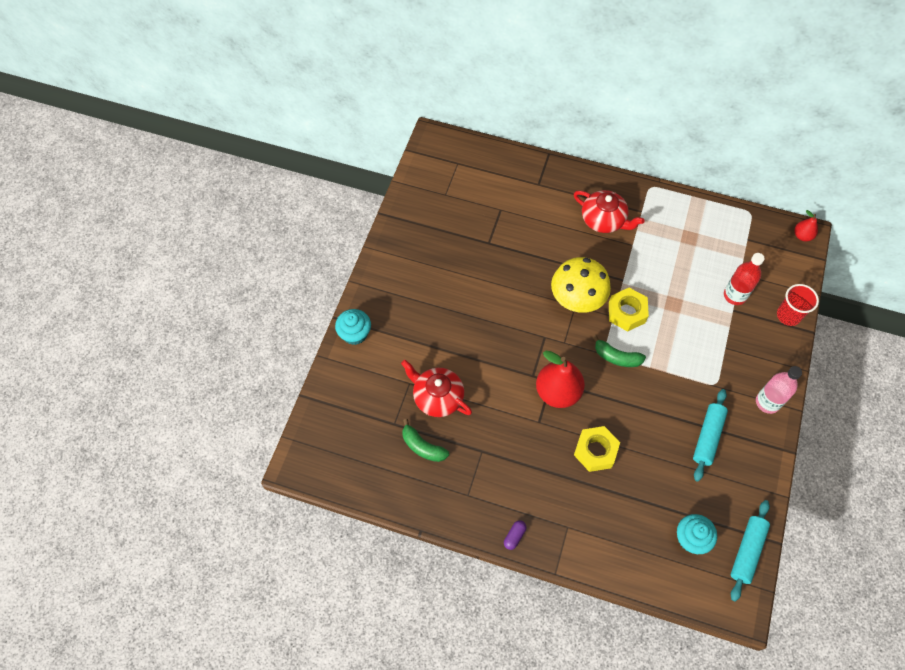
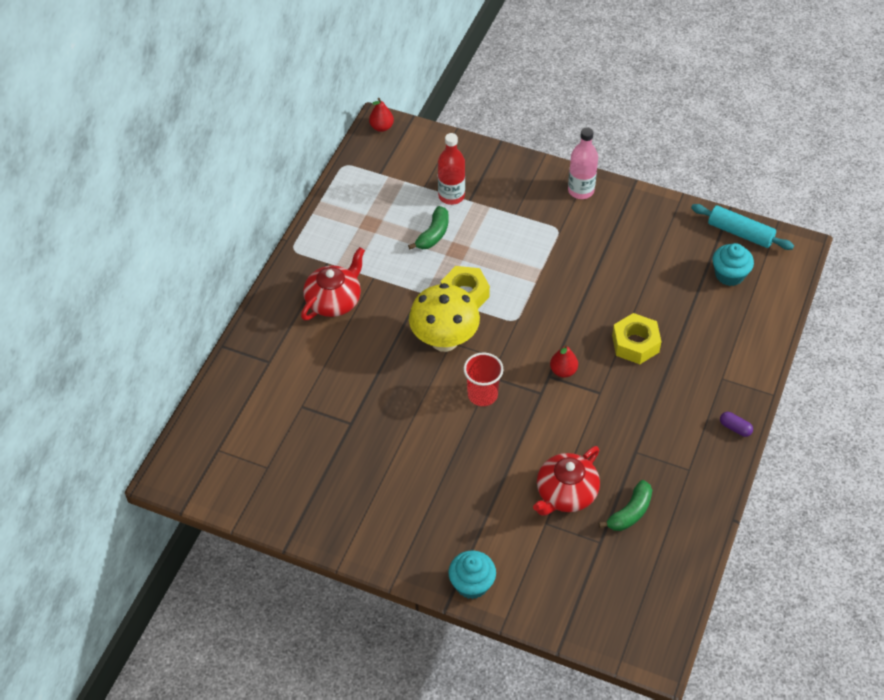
camera: 85 degrees left, 10 degrees down
red pear [536,351,585,408] -> red pear [550,344,578,378], size x0.51
green banana [592,335,646,367] -> green banana moved to [408,206,449,249]
turquoise rolling pin [693,389,728,482] -> none
red cup [777,284,819,326] -> red cup moved to [464,353,503,406]

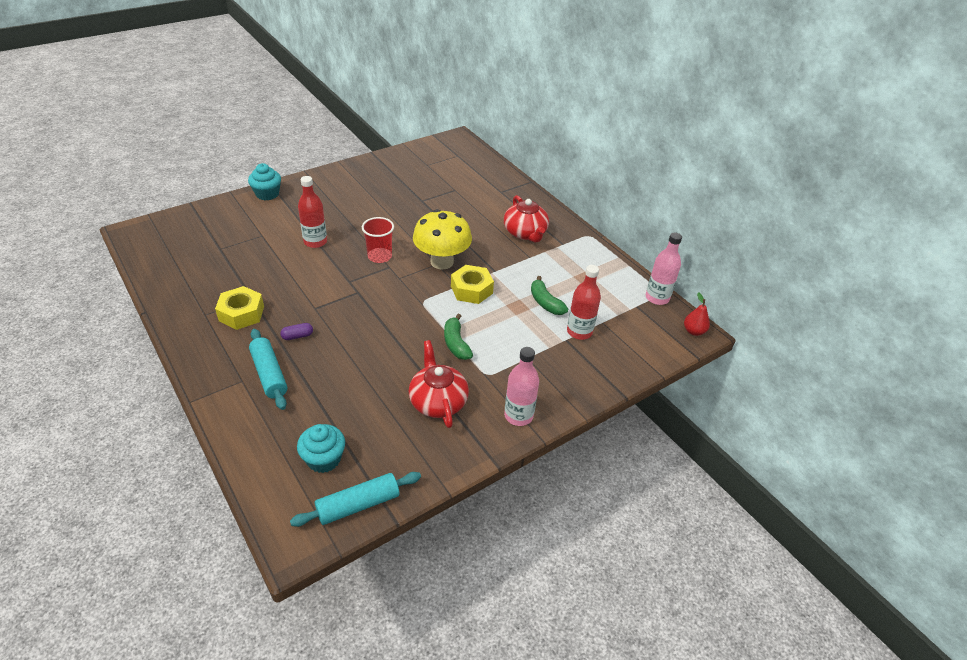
camera: 120 degrees right, 10 degrees down
red teapot [533,446,600,516] -> red teapot moved to [409,340,469,428]
red pear [550,344,578,378] -> none
green banana [599,480,652,531] -> green banana moved to [444,314,473,360]
yellow nut [612,313,662,364] -> yellow nut moved to [215,286,264,330]
purple capsule [720,412,753,437] -> purple capsule moved to [280,323,313,340]
none -> turquoise rolling pin [249,329,287,410]
none -> red bottle [298,176,327,248]
none -> pink bottle [646,232,682,305]

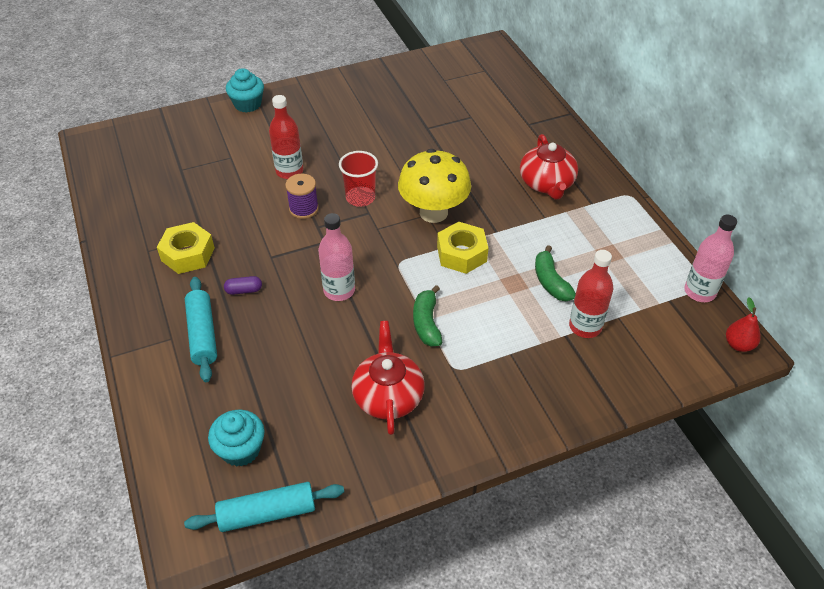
camera: 15 degrees right, 5 degrees up
pink bottle [504,347,539,426] -> pink bottle moved to [318,213,355,301]
none -> purple spool [285,174,319,219]

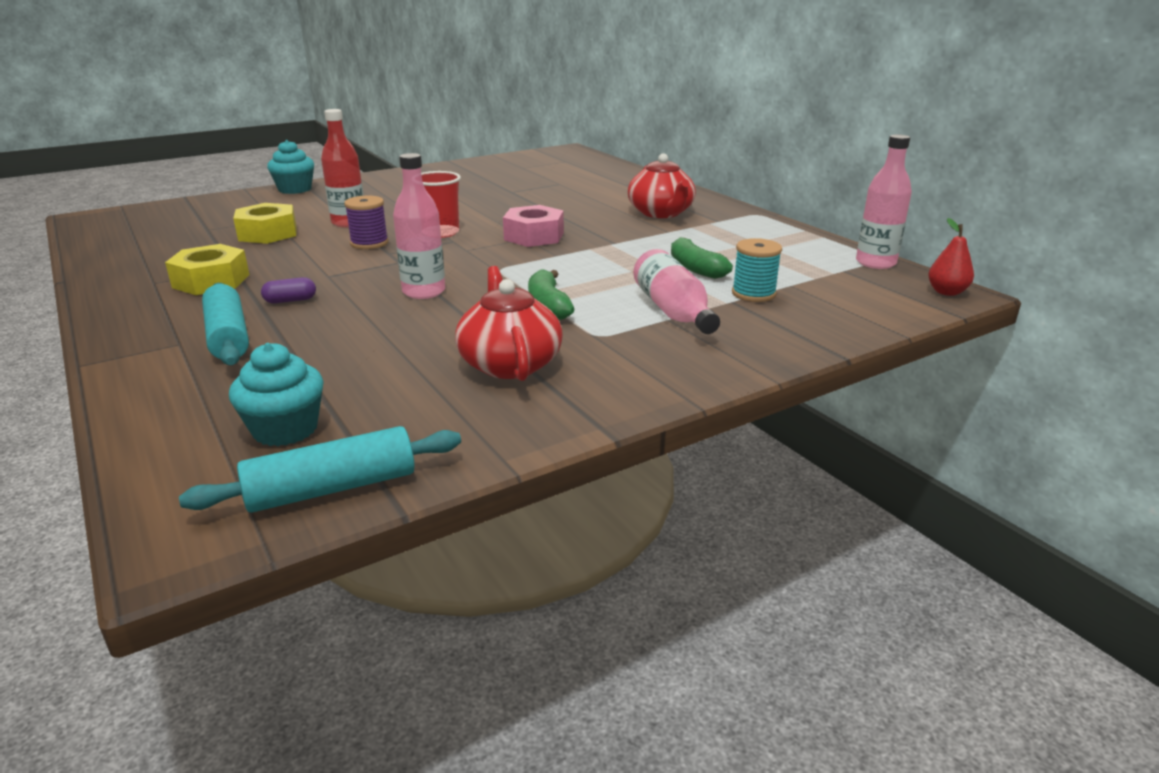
camera: 10 degrees left, 20 degrees down
yellow mushroom [398,149,471,223] -> pink nut [503,205,564,247]
yellow nut [437,222,488,274] -> yellow nut moved to [233,203,297,244]
red bottle [569,250,613,338] -> turquoise spool [732,238,782,302]
none -> pink bottle [633,249,720,334]

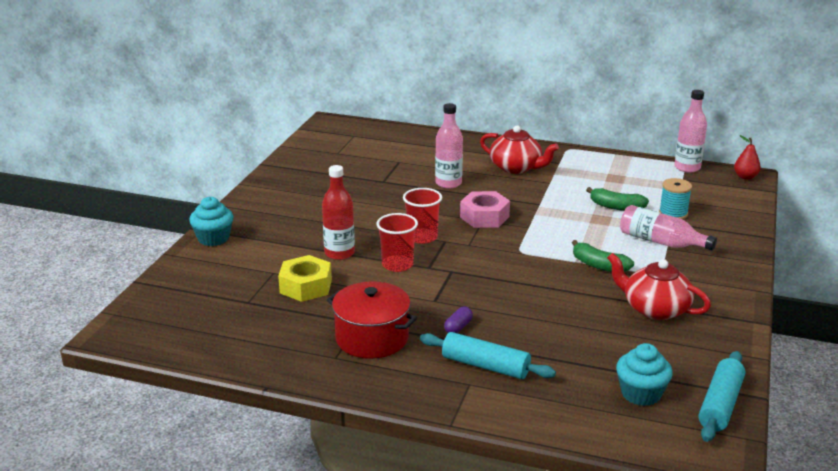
camera: 40 degrees left, 0 degrees up
yellow nut [165,244,249,295] -> red pot [327,281,417,359]
purple spool [344,196,389,249] -> red cup [376,213,418,272]
pink bottle [393,153,445,299] -> pink bottle moved to [435,103,463,189]

